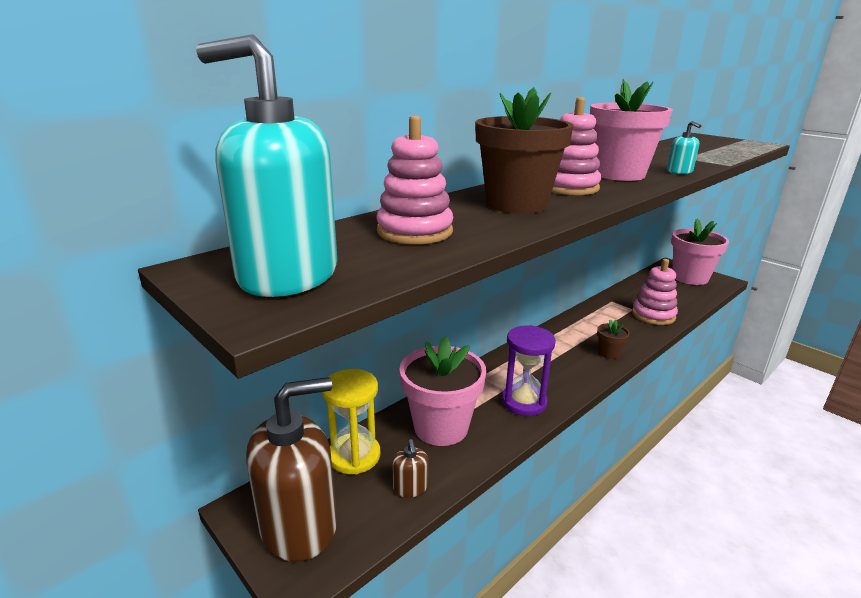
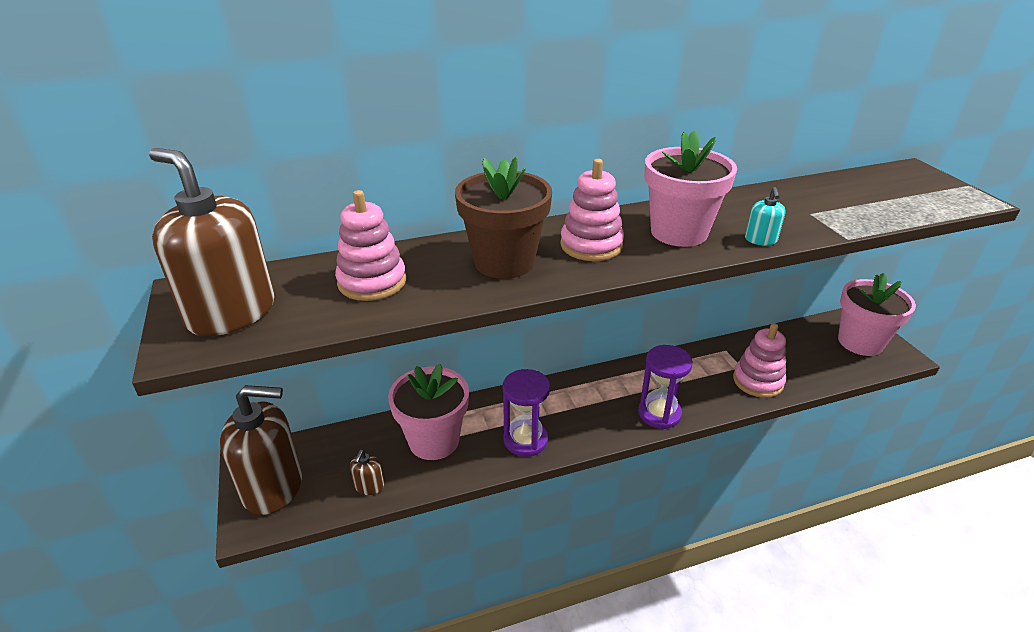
camera: 25 degrees right, 10 degrees up
turquoise soap dispenser [196,34,337,297] -> brown soap dispenser [149,148,274,336]
yellow hourglass [322,369,380,474] -> none
brown flower pot [597,319,630,359] -> purple hourglass [638,345,693,429]

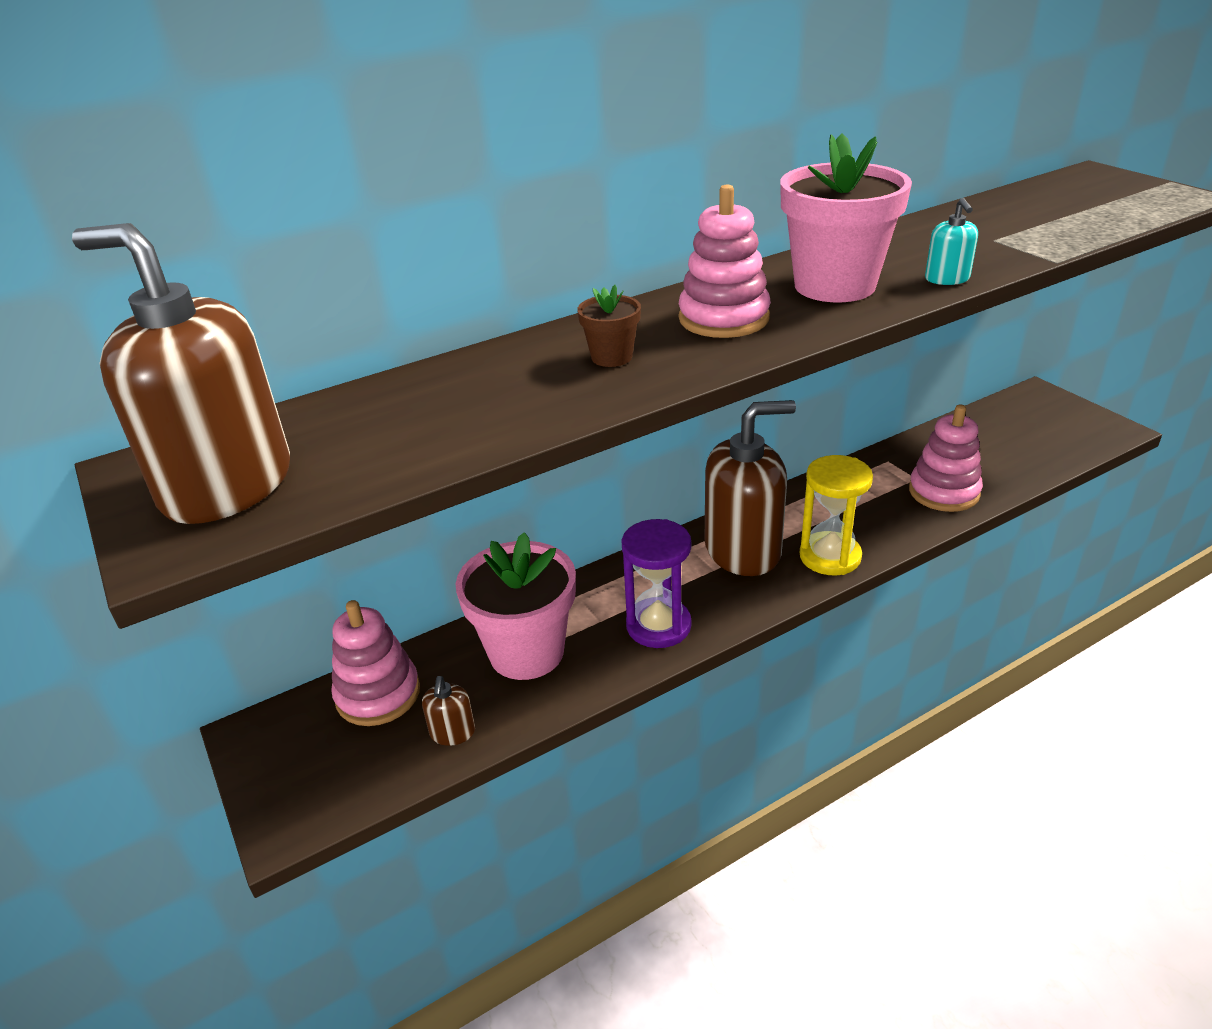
camera: 10 degrees left, 0 degrees up
brown soap dispenser [220,385,302,515] -> brown soap dispenser moved to [705,400,796,576]
pink stacking toy [335,190,406,301] -> pink stacking toy moved to [331,600,420,726]
brown flower pot [455,157,552,279] -> brown flower pot [577,285,641,367], size x0.46
purple hourglass [638,345,693,429] -> yellow hourglass [800,455,873,575]
pink flower pot [838,273,916,356] -> none

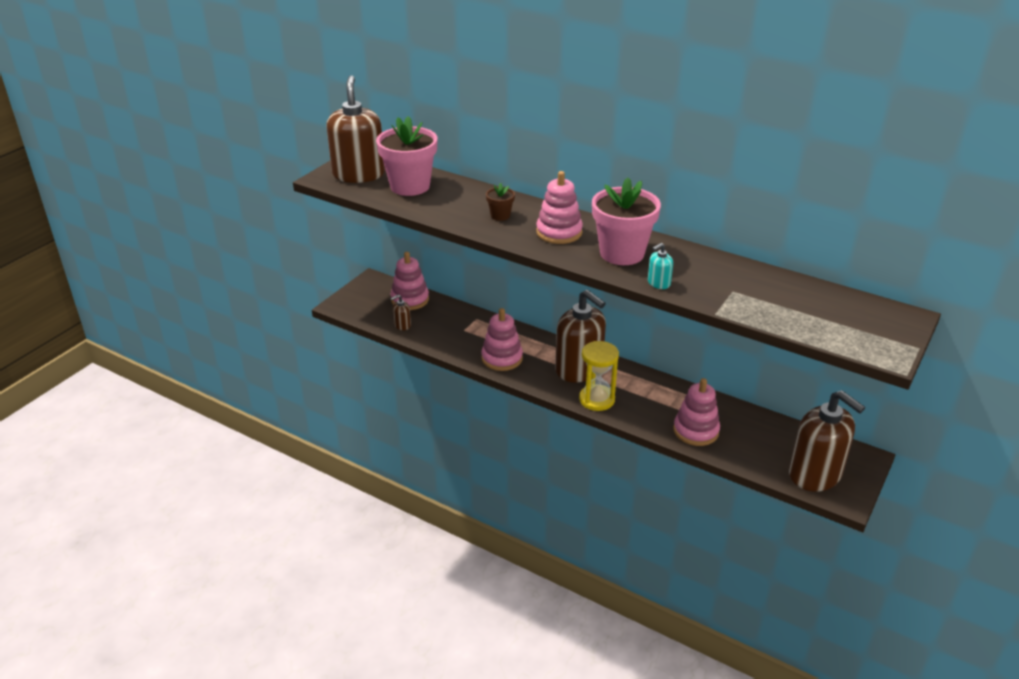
camera: 60 degrees right, 0 degrees up
pink flower pot [456,532,576,680] -> pink flower pot moved to [376,116,438,196]
purple hourglass [621,519,691,648] -> pink stacking toy [481,308,523,371]
none -> brown soap dispenser [789,390,865,492]

